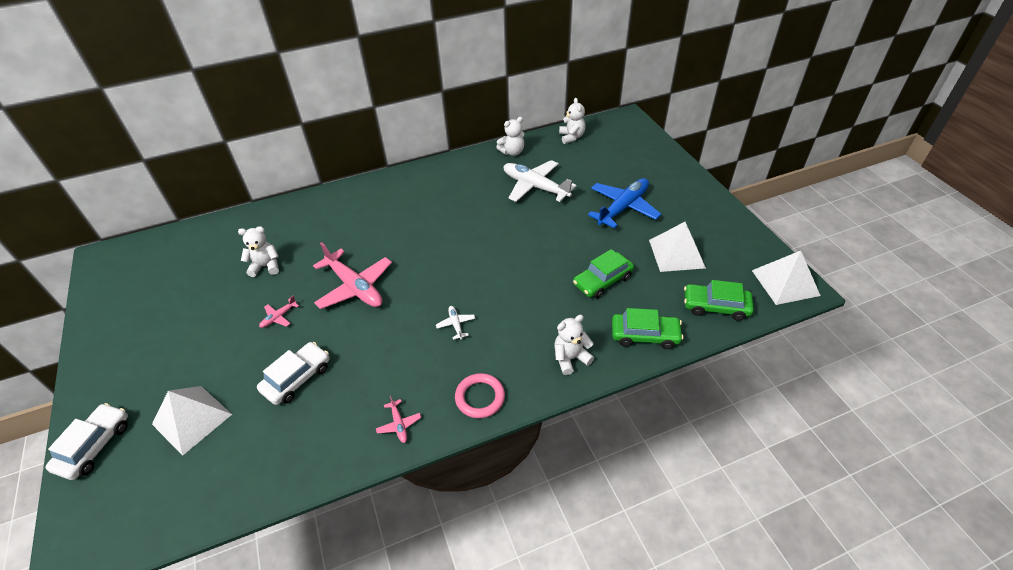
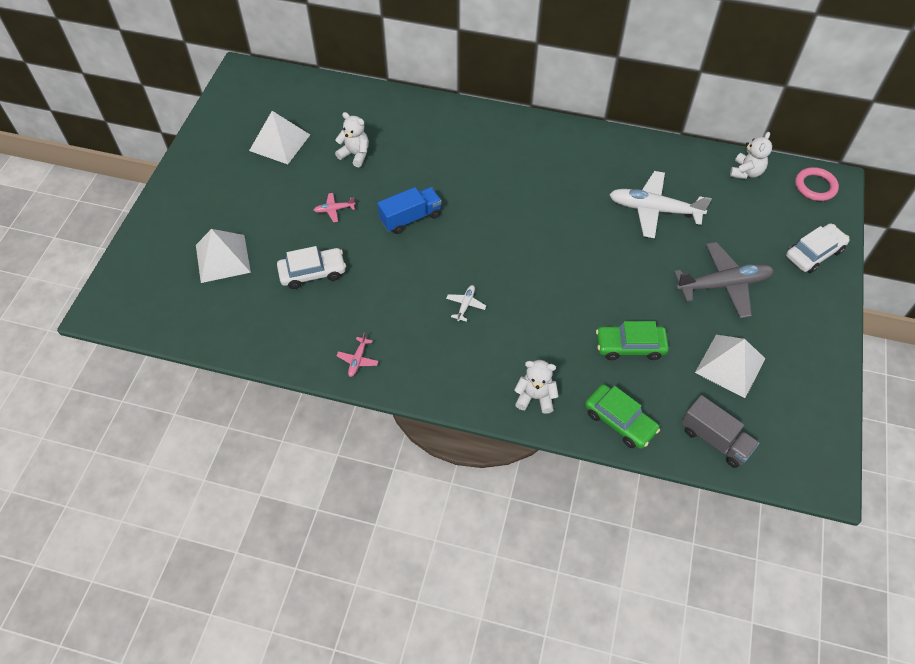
camera: 35 degrees right, 10 degrees up
white car [45,403,128,480] -> white car moved to [786,223,850,273]
pink plane [313,242,392,309] -> blue truck [377,187,442,234]
pink ring [455,373,505,418] -> pink ring moved to [795,167,839,201]
white teddy bear [496,117,524,156] -> none
white plane [504,160,577,202] -> white plane turned 60 degrees counterclockwise [609,171,712,238]
blue plane [588,178,661,228] -> grey plane [674,242,774,318]
green car [684,280,754,321] -> grey truck [681,395,759,468]
white pyramid [752,251,821,305] -> white pyramid moved to [249,111,310,164]

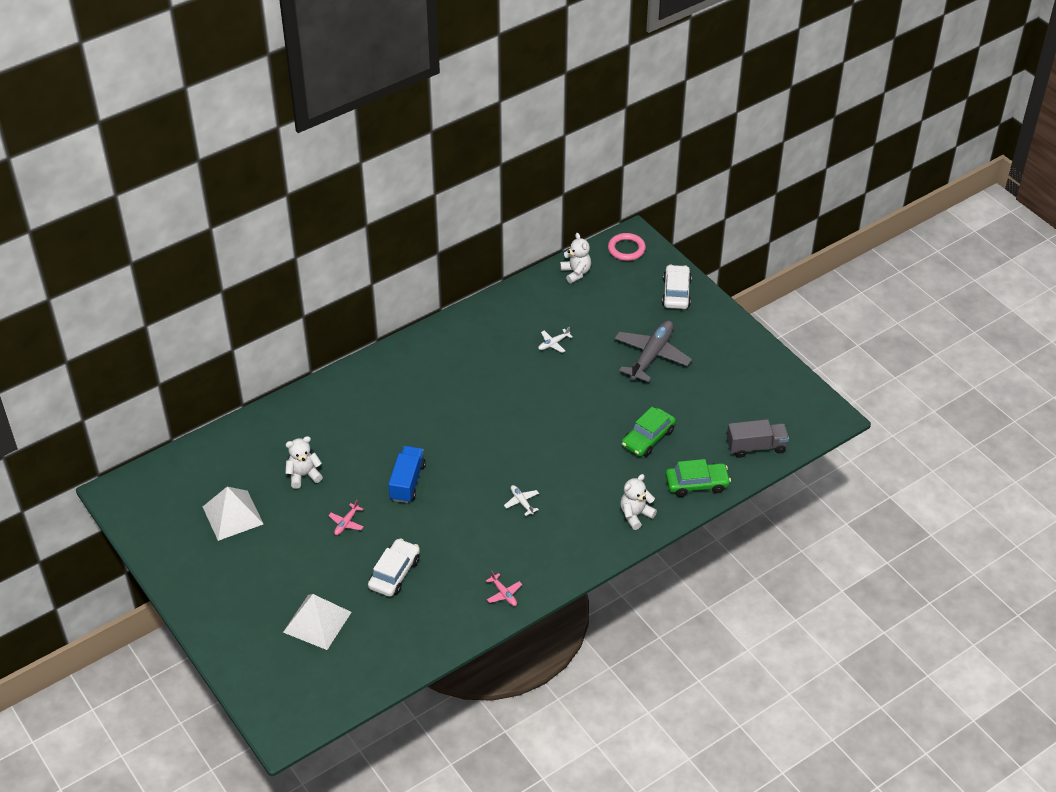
camera: 50 degrees left, 10 degrees down
white plane [609,171,712,238] -> white plane [538,327,573,353], size x0.44
white pyramid [695,335,765,398] -> none

